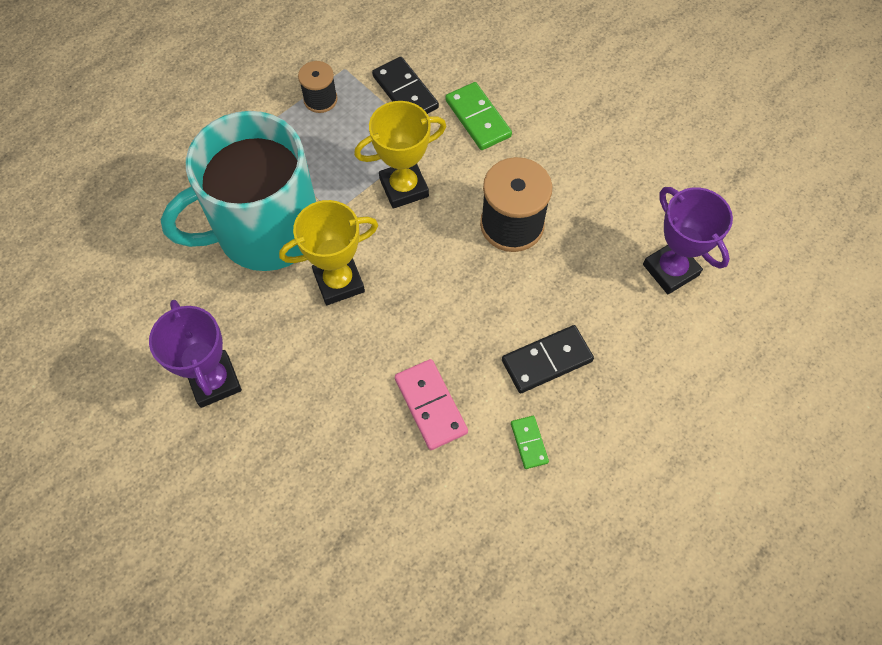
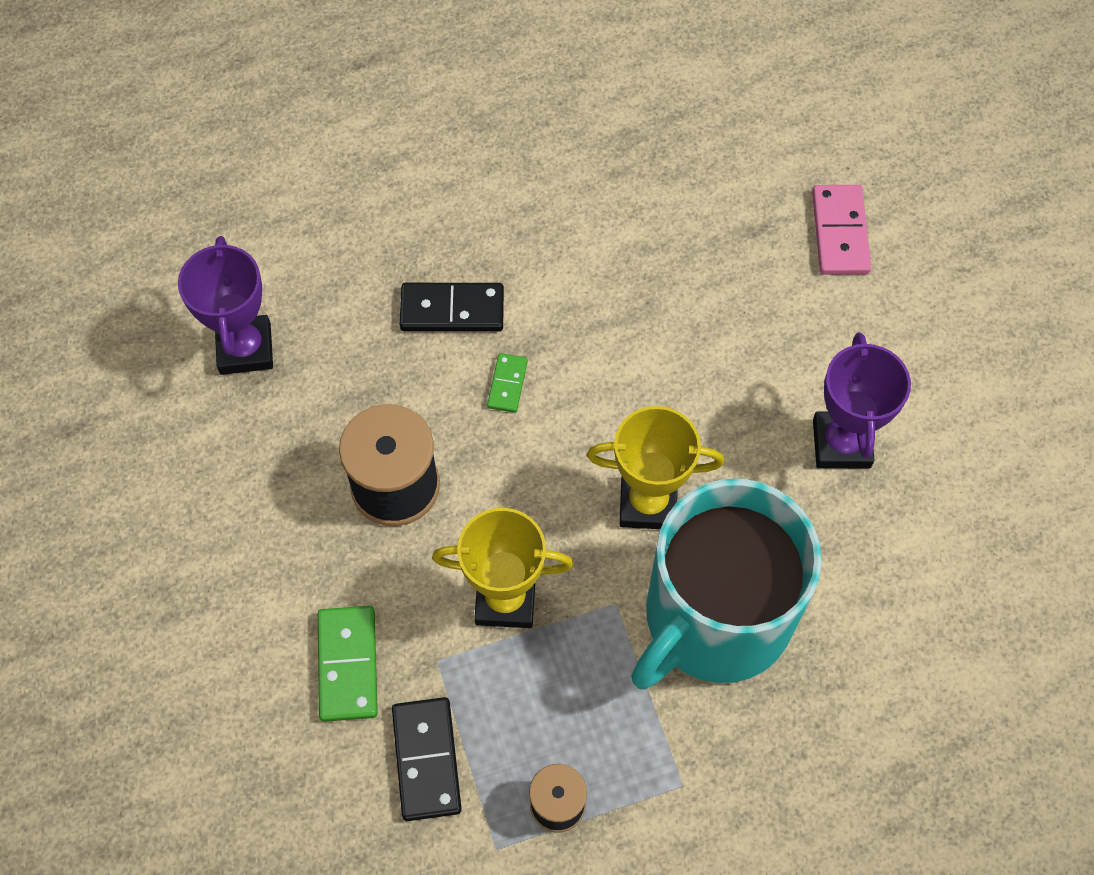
camera: 155 degrees left, 0 degrees up
turquoise mug [160,111,316,271] -> turquoise mug turned 135 degrees clockwise [631,479,822,690]
pink domino [395,359,468,450] -> pink domino moved to [812,185,871,275]
green domino [511,416,549,469] -> green domino moved to [487,353,528,413]

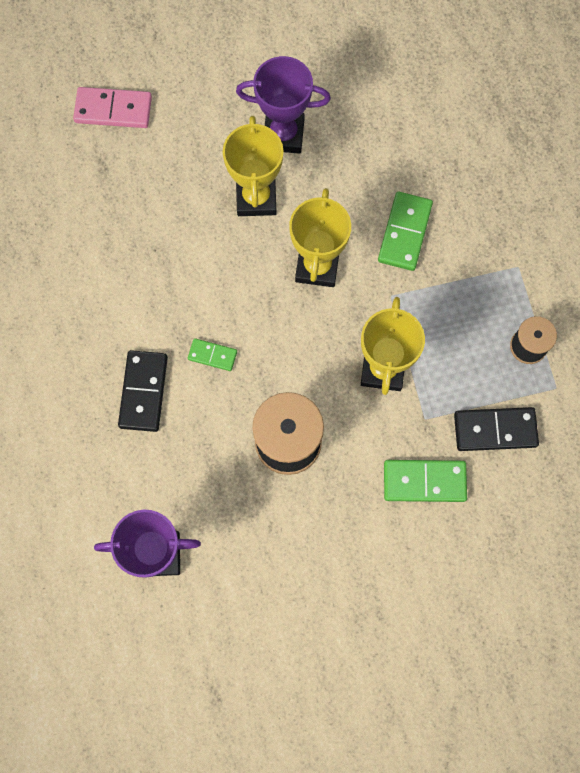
camera: 85 degrees left, 10 degrees up
turquoise mug [631,479,822,690] -> green domino [378,192,433,271]
none -> yellow trophy [223,116,284,216]

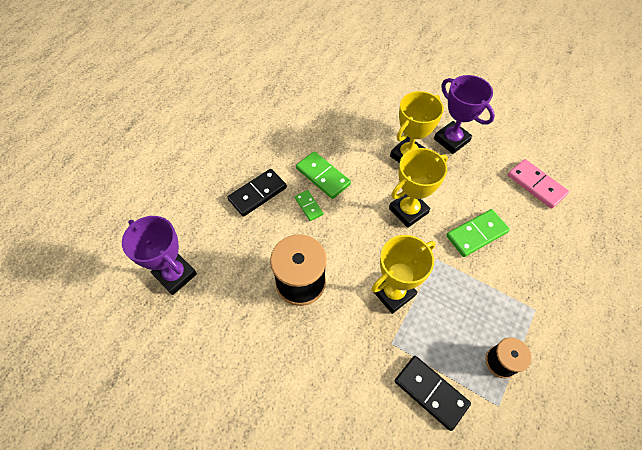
camera: 45 degrees right, 15 degrees down
pink domino [73,87,152,128] -> pink domino moved to [508,159,569,209]
green domino [384,460,467,502] -> green domino moved to [296,151,351,199]

